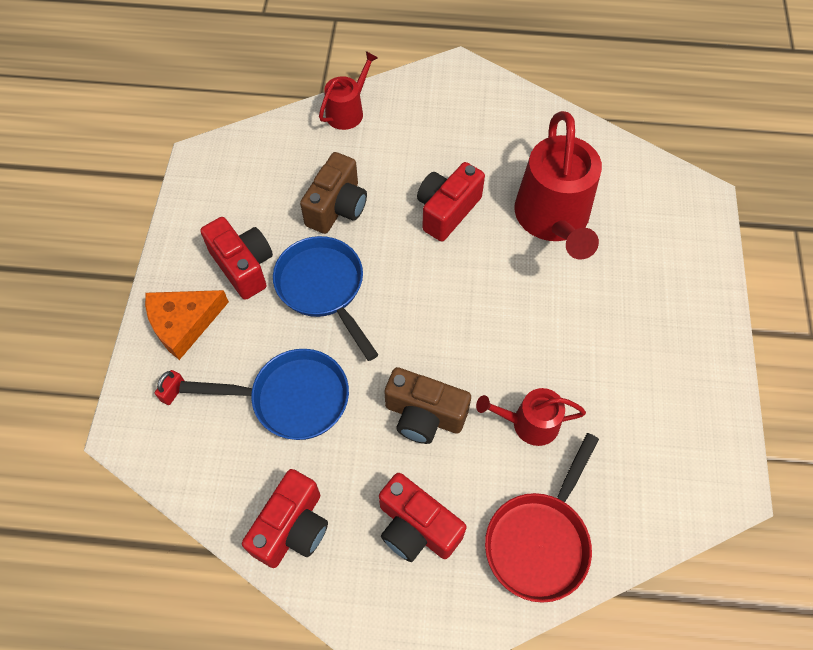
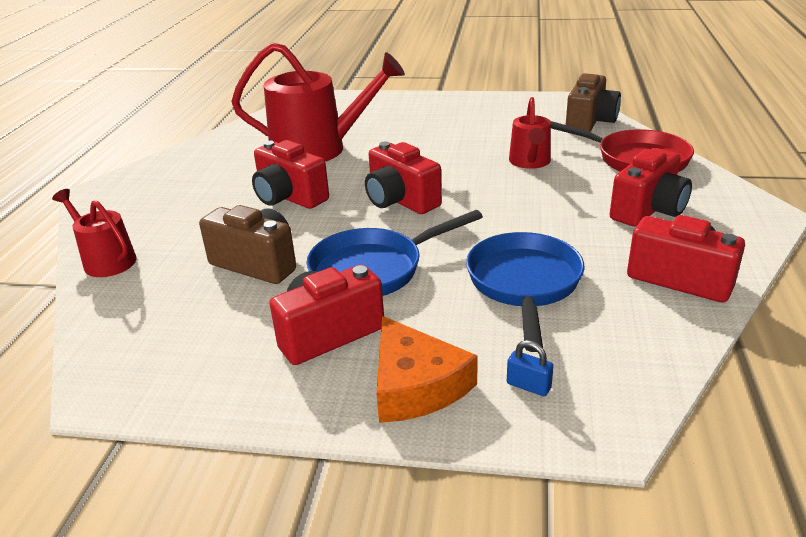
camera: 85 degrees left, 30 degrees down
red padlock [155,370,184,405] -> blue padlock [507,340,554,396]
brown camera [384,367,471,444] -> brown camera moved to [566,73,621,132]
none -> red camera [365,141,442,214]

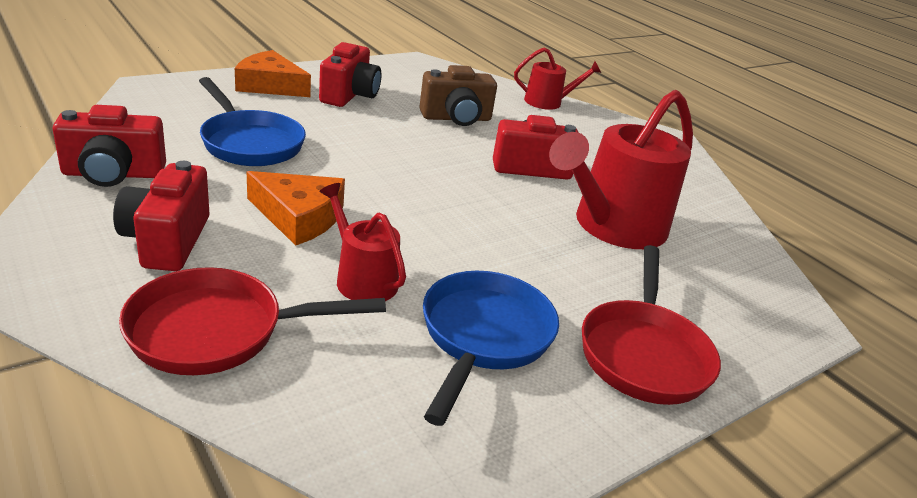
camera: 130 degrees right, 0 degrees up
blue pan [306,210,483,296] -> blue pan moved to [423,271,559,426]
red camera [365,141,442,214] -> none
blue padlock [507,340,554,396] -> none
brown camera [566,73,621,132] -> none
none -> orange cheese [247,171,345,246]
none -> red pan [582,245,721,405]

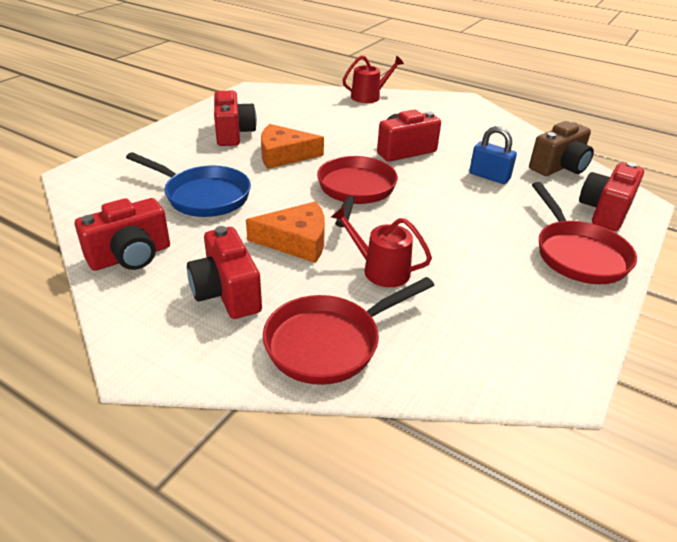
camera: 20 degrees left, 5 degrees up
orange cheese [235,50,311,97] -> orange cheese moved to [261,124,324,169]
brown camera [420,65,497,126] -> brown camera moved to [529,121,594,176]
blue pan [423,271,559,426] -> none
red watering can [549,90,693,249] -> blue padlock [469,126,517,184]
none -> red pan [317,156,398,227]
none -> red camera [579,162,644,231]

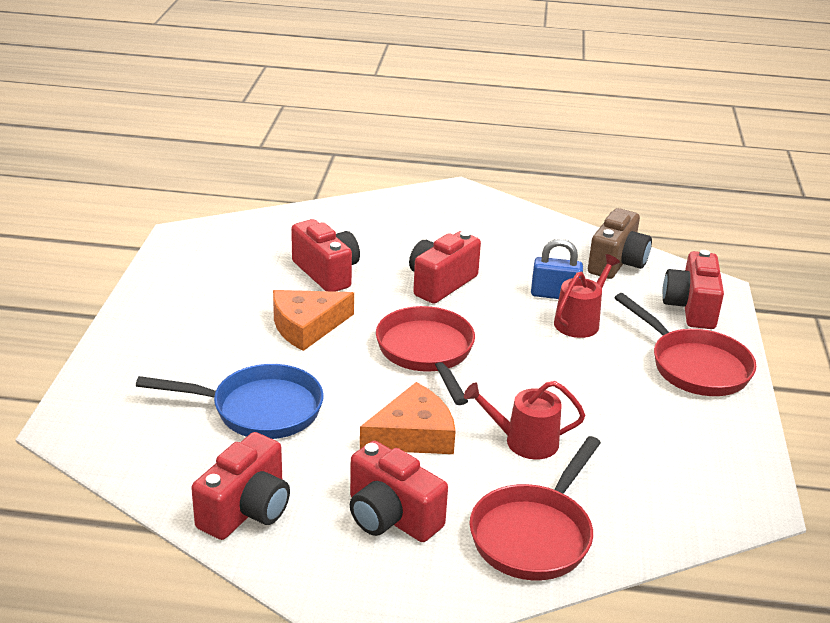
camera: 25 degrees left, 5 degrees down
red camera [214,91,257,146] -> red camera moved to [291,219,360,292]
red watering can [343,55,404,103] -> red watering can moved to [554,254,620,338]

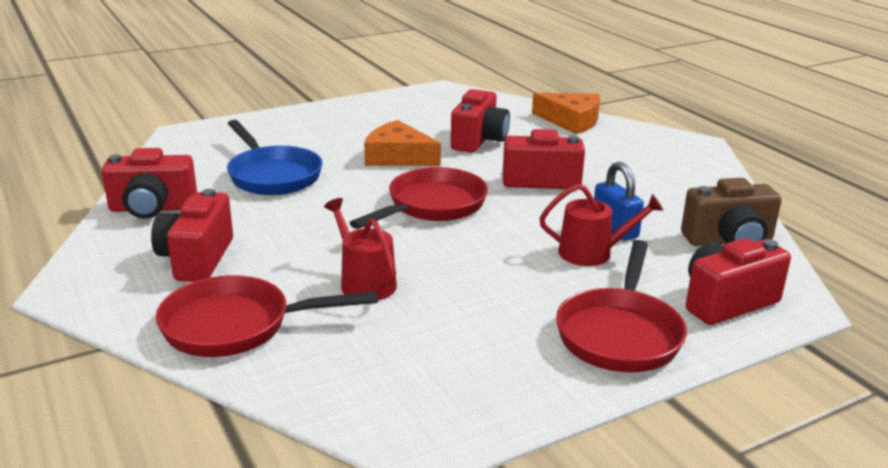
camera: 55 degrees right, 5 degrees down
orange cheese [360,382,456,454] -> orange cheese moved to [532,93,600,134]

